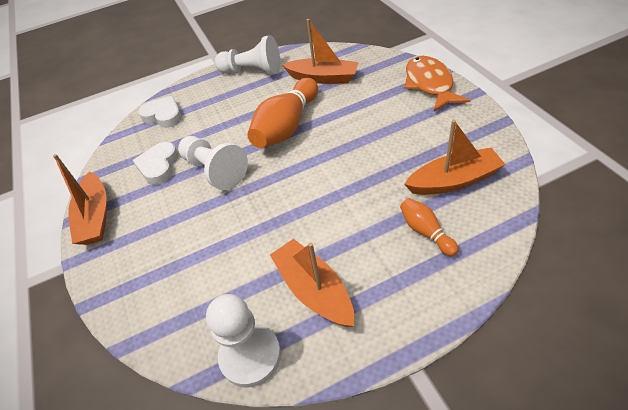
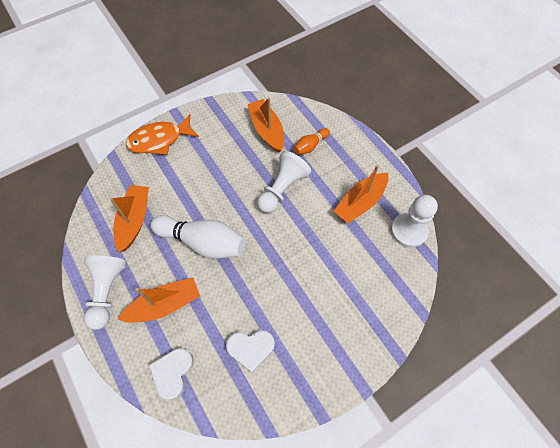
camera: 105 degrees left, 15 degrees up
orange boat [53,154,107,245] -> orange boat moved to [118,277,200,323]
white pawn [178,136,248,190] -> white pawn moved to [257,151,311,213]
orange bowling pin [247,78,318,148] -> white bowling pin [150,215,245,259]

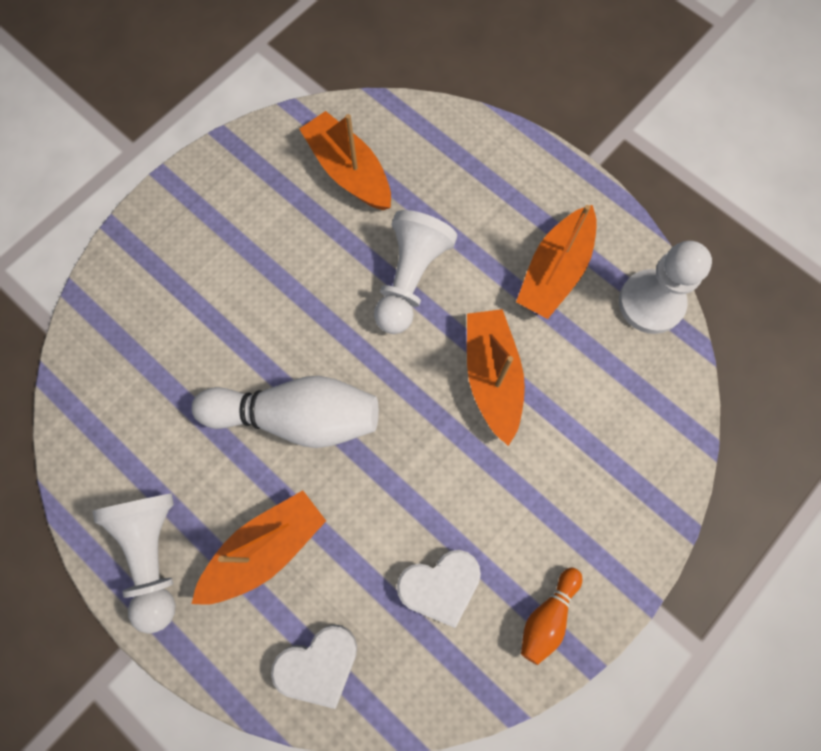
camera: 15 degrees left, 10 degrees up
orange boat [110,185,149,253] -> orange boat moved to [467,309,525,446]
orange fish [126,114,199,155] -> none
white heart [149,348,194,400] -> white heart turned 120 degrees counterclockwise [271,625,357,709]
orange bowling pin [294,128,330,155] -> orange bowling pin moved to [521,567,582,665]

